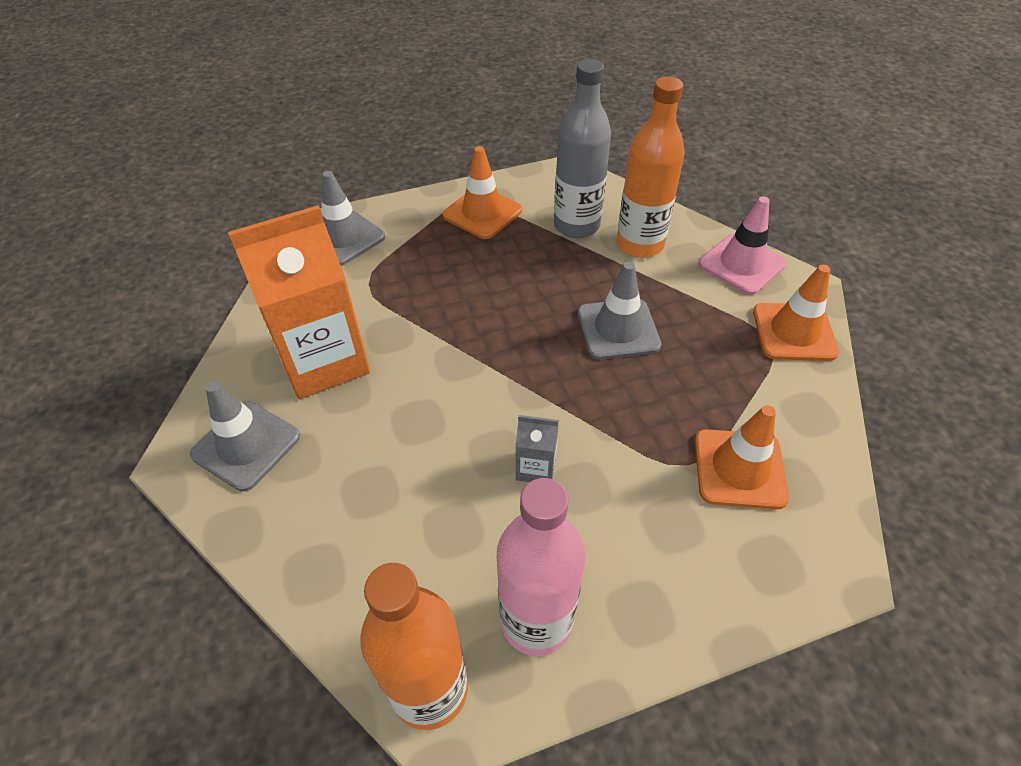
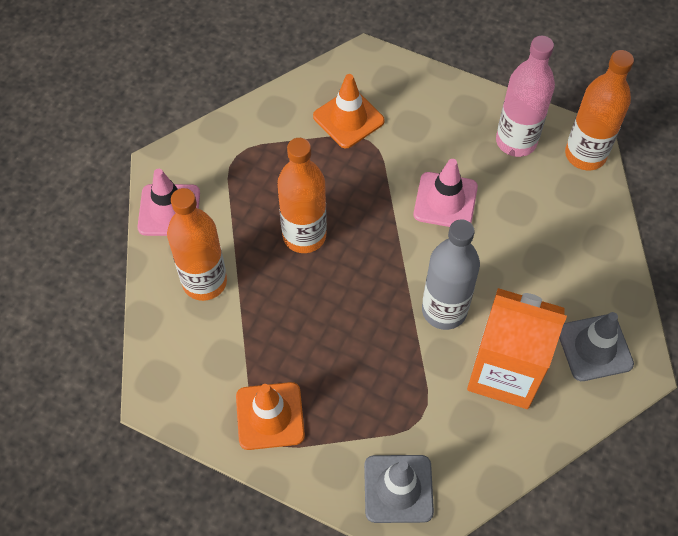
camera: 135 degrees left, 10 degrees up
grey carton [515,415,559,482] -> pink traffic cone [414,159,478,227]
grey bottle [554,59,611,238] -> grey bottle moved to [422,219,480,330]
grey traffic cone [578,262,661,360] -> orange bottle [277,138,327,253]
orange traffic cone [753,264,839,361] -> none

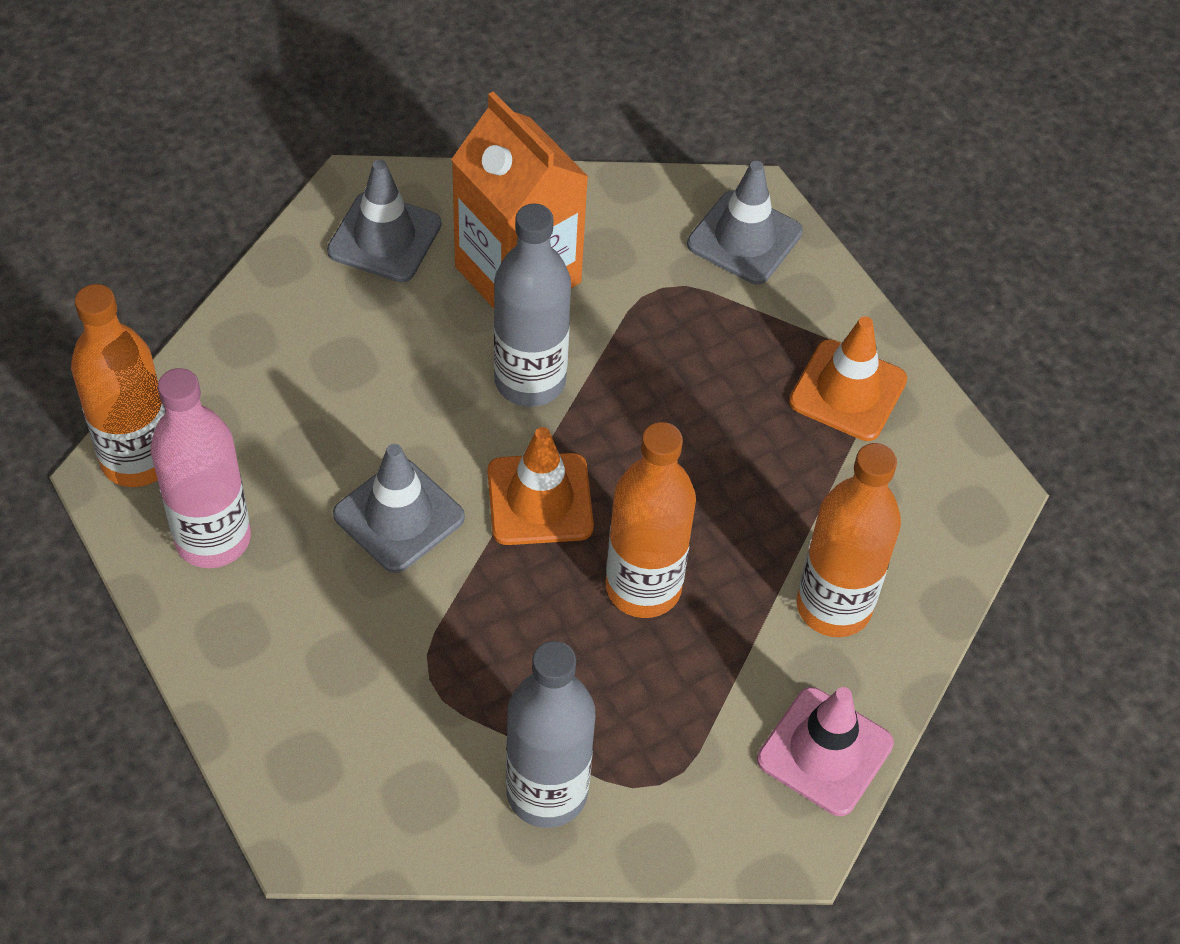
camera: 150 degrees left, 5 degrees down
orange traffic cone [313,74,385,148] -> orange traffic cone moved to [487,427,594,545]
pink traffic cone [414,159,478,227] -> grey traffic cone [333,444,465,573]
none -> grey bottle [506,641,595,828]

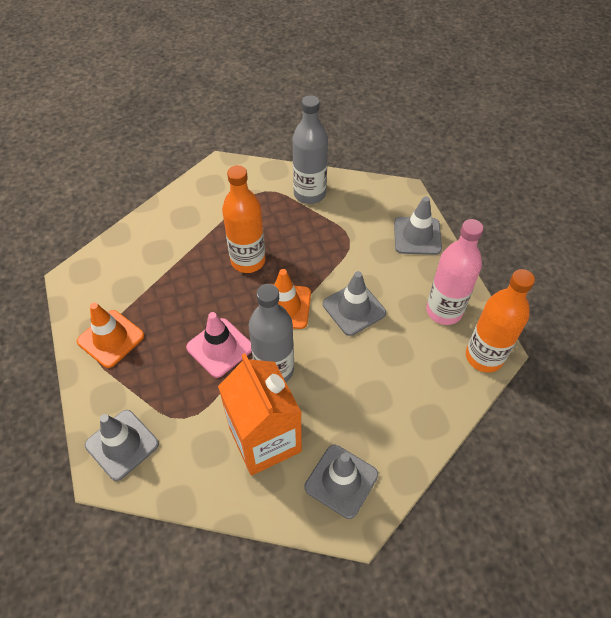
camera: 165 degrees left, 0 degrees up
pink traffic cone [757,687,894,816] -> pink traffic cone moved to [186,312,252,378]
orange bottle [797,443,901,637] -> none
none -> grey traffic cone [394,196,442,255]

